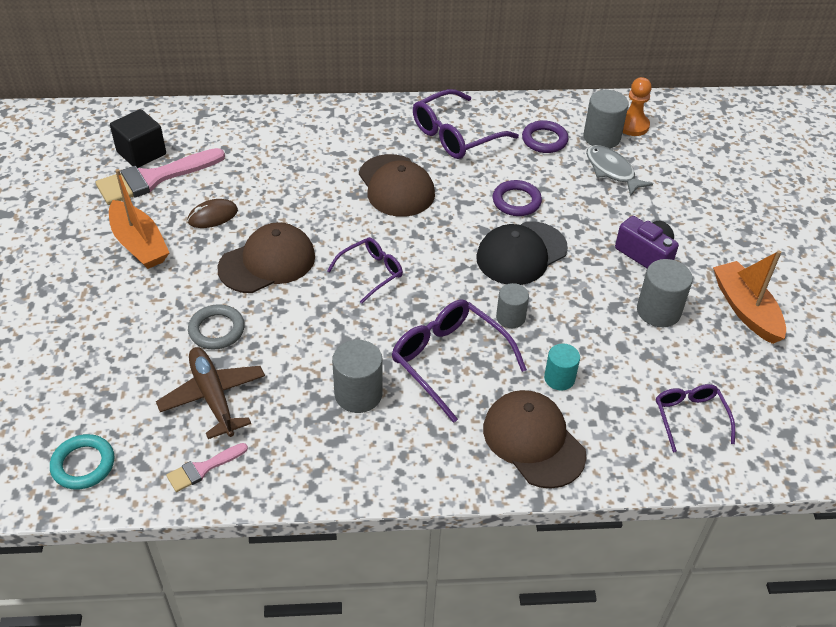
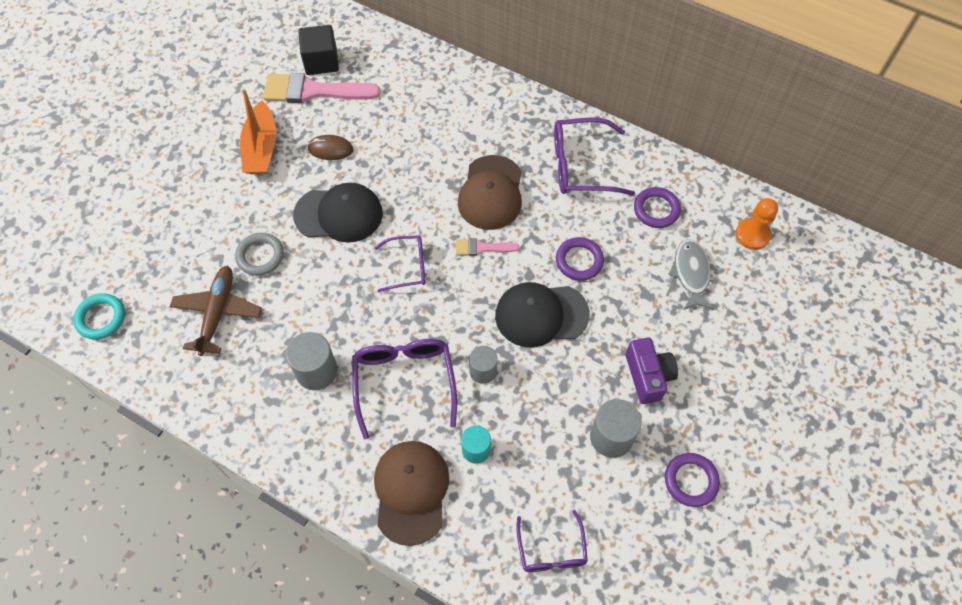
camera: 35 degrees right, 15 degrees up
pink brush [166,443,248,492] -> pink brush moved to [456,238,520,256]
brown cap [217,222,315,293] -> black cap [293,183,383,243]
grey cylinder [583,90,629,148] -> none
purple glasses [656,384,735,453] -> purple glasses turned 150 degrees clockwise [516,510,588,572]
orange boat [713,250,786,344] -> purple ring [665,453,720,507]

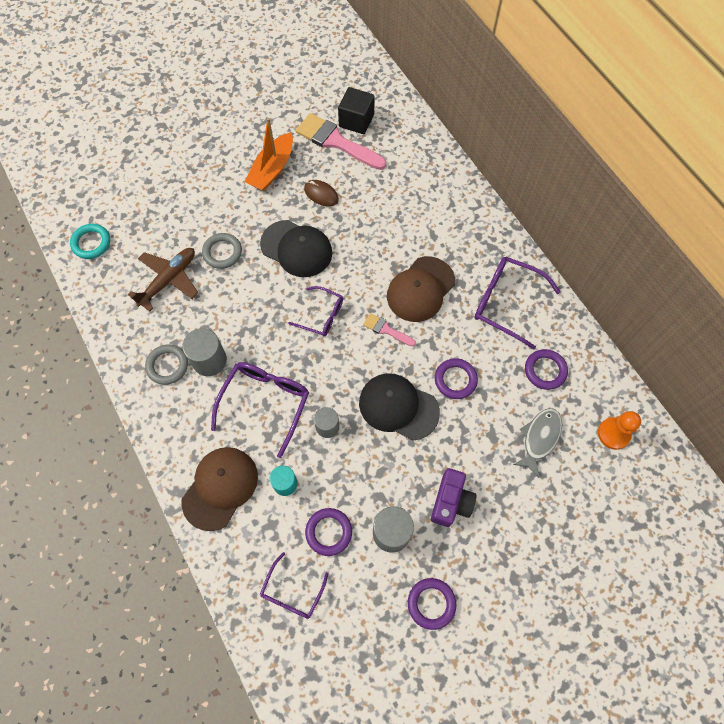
camera: 30 degrees right, 5 degrees up
none -> grey ring [145,344,188,385]
none -> purple ring [305,508,352,556]

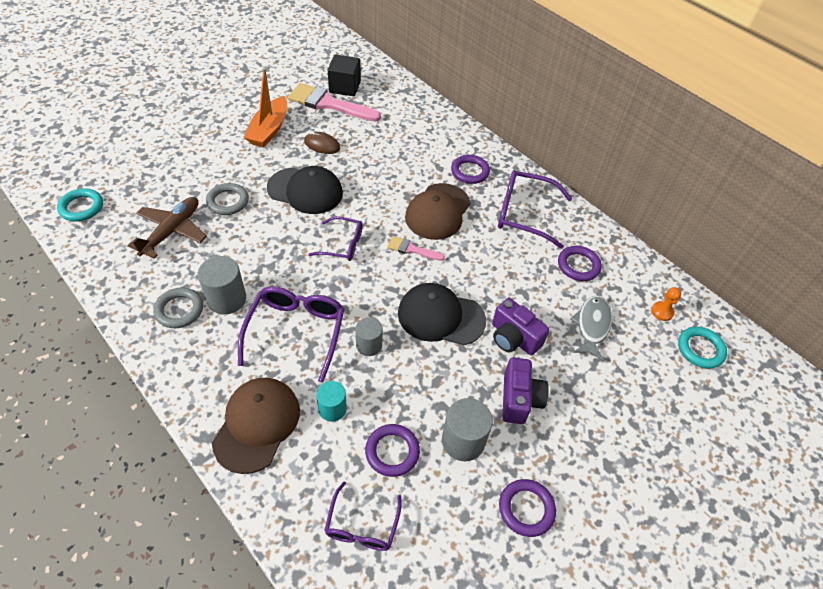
camera: 15 degrees left, 15 degrees down
purple ring [435,358,478,399] -> purple ring moved to [451,155,490,184]
orange pawn [598,411,641,450] -> orange pawn [651,287,681,321], size x0.66
none -> purple camera [492,298,549,355]
none -> turquoise ring [678,326,727,369]

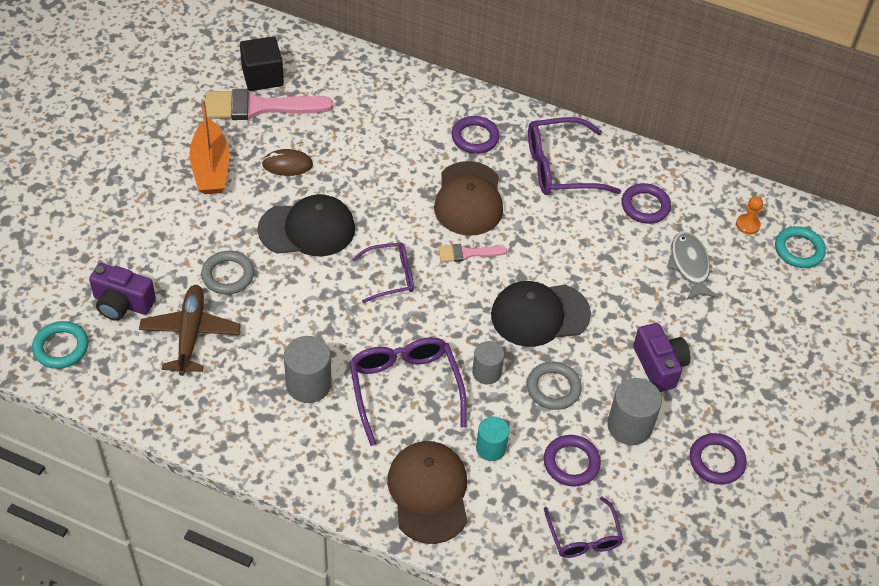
camera: 25 degrees left, 0 degrees up
grey ring [153,288,203,328] -> grey ring moved to [527,362,582,410]
purple camera [492,298,549,355] -> purple camera moved to [89,263,156,321]

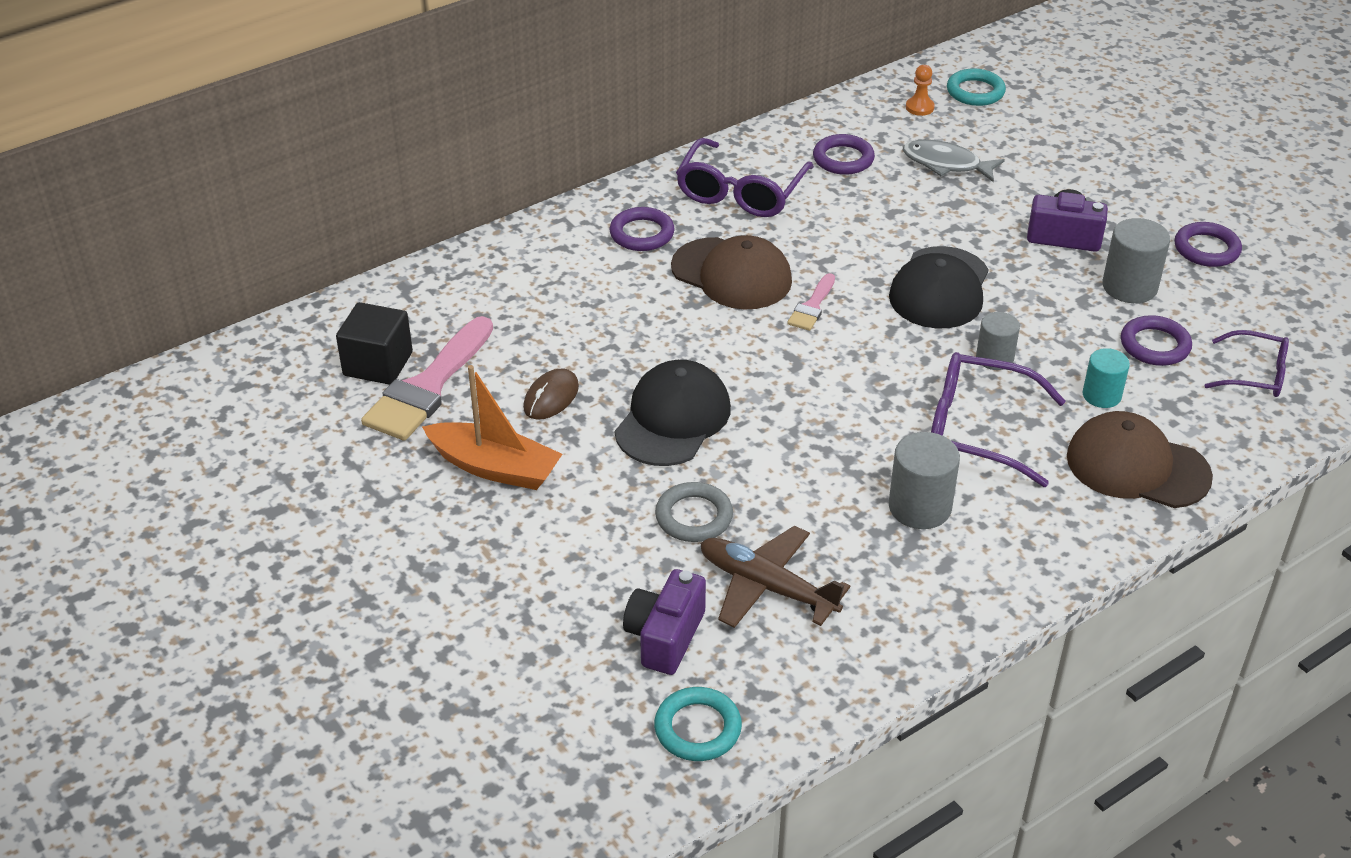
camera: 55 degrees left, 10 degrees down
purple camera [89,263,156,321] -> purple camera turned 150 degrees clockwise [623,569,706,675]
purple glasses [352,243,414,303] -> none
grey ring [527,362,582,410] -> none

